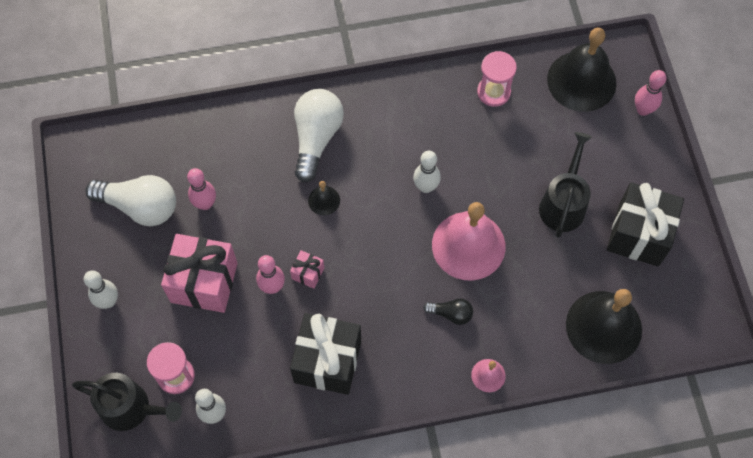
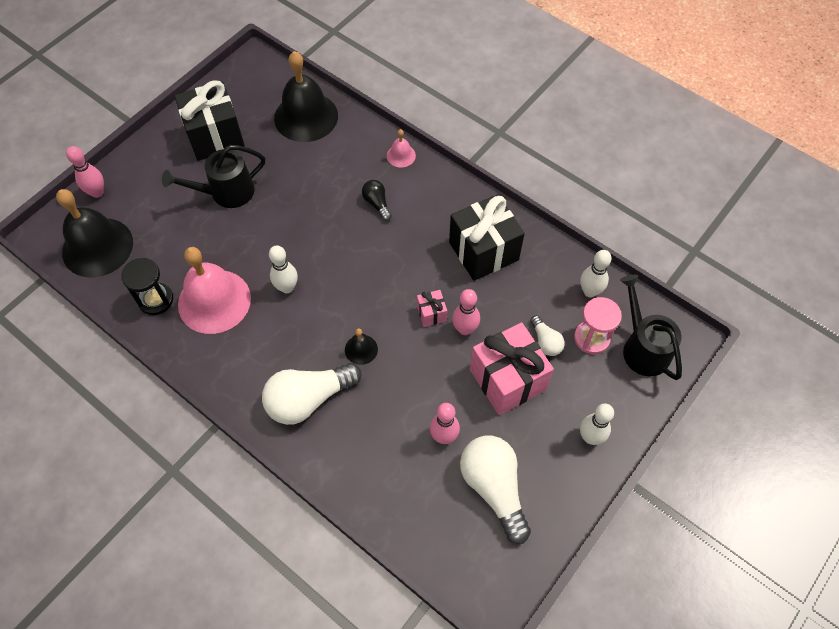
camera: 130 degrees left, 5 degrees down
pink bell [432,202,506,280] -> pink bell moved to [178,247,251,334]
pink hourglass [477,51,517,107] -> black hourglass [121,258,173,315]
none -> white light bulb [530,315,565,356]

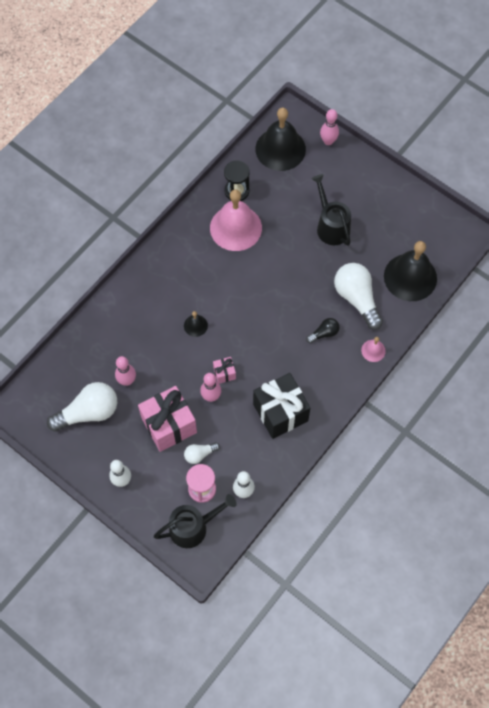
camera: 90 degrees right, 5 degrees up
black gift [174,80,245,161] -> none
white light bulb [262,363,362,425] -> white light bulb moved to [334,263,383,330]
white bowling pin [269,245,298,293] -> none

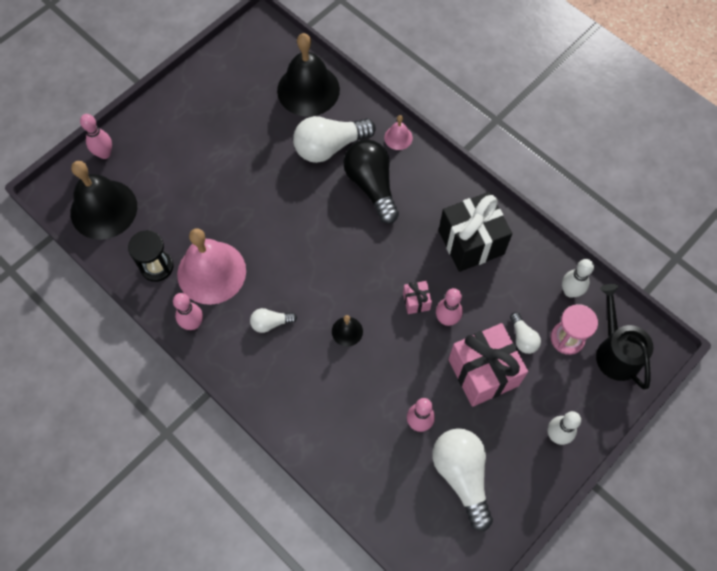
camera: 85 degrees left, 0 degrees up
black light bulb [306,318,340,343] -> black light bulb [344,140,399,224], size x2.00
black watering can [311,174,351,246] -> none
none -> pink bowling pin [173,293,203,330]
none -> white light bulb [250,308,297,333]

